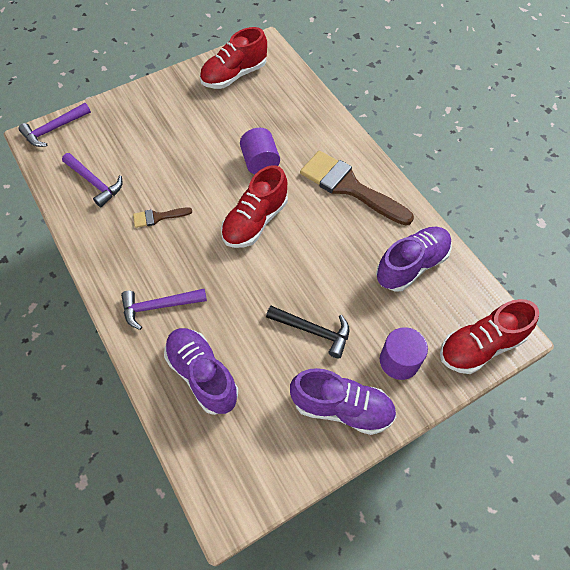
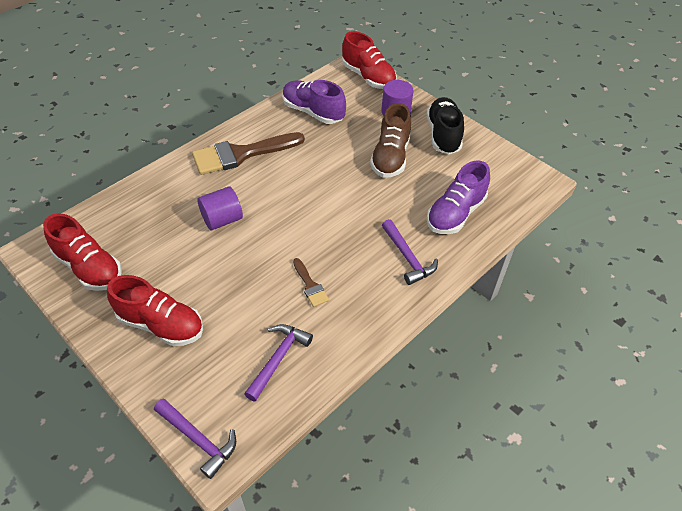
camera: 105 degrees left, 10 degrees down
red shoe [221,165,288,248] -> red shoe moved to [107,275,203,346]
black hammer [266,306,350,359] -> brown shoe [370,103,411,178]
purple shoe [290,368,396,435] -> black shoe [427,97,464,154]
brown brush [300,151,414,225] -> brown brush turned 45 degrees clockwise [192,132,305,175]

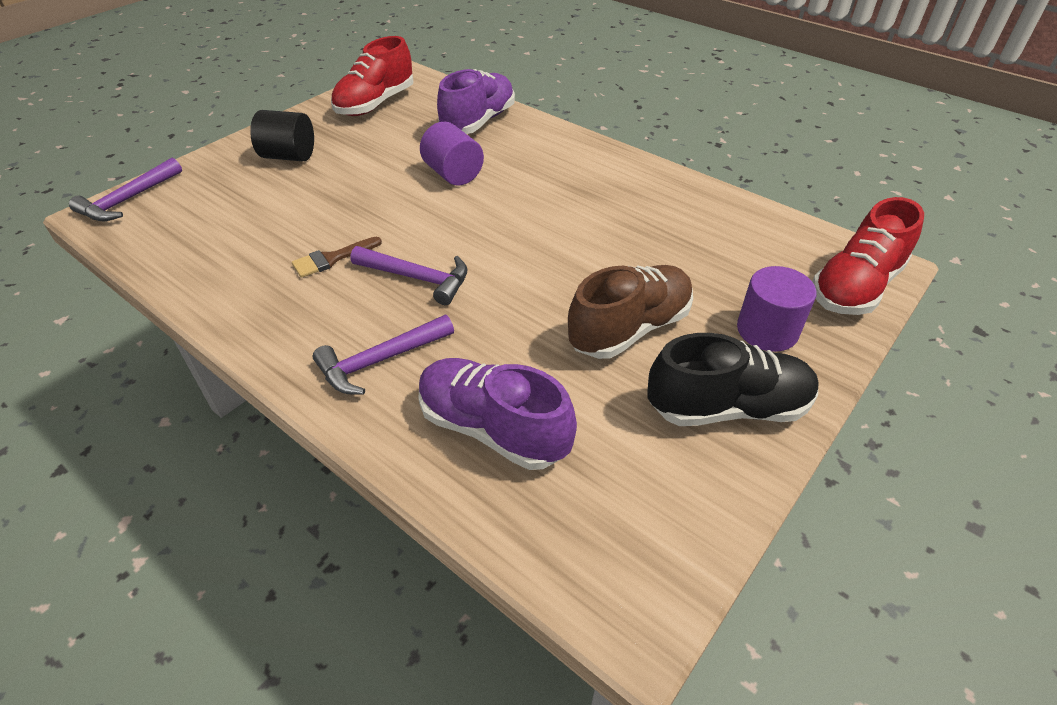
camera: 85 degrees right, 5 degrees down
red shoe [107,275,203,346] -> black cylinder [250,110,314,161]
brown brush [192,132,305,175] -> none
purple hammer [244,324,313,402] -> purple hammer moved to [350,246,467,305]
purple shoe [283,80,346,124] -> purple shoe moved to [437,69,515,134]
brown shoe [370,103,411,178] -> brown shoe turned 135 degrees clockwise [568,265,693,359]

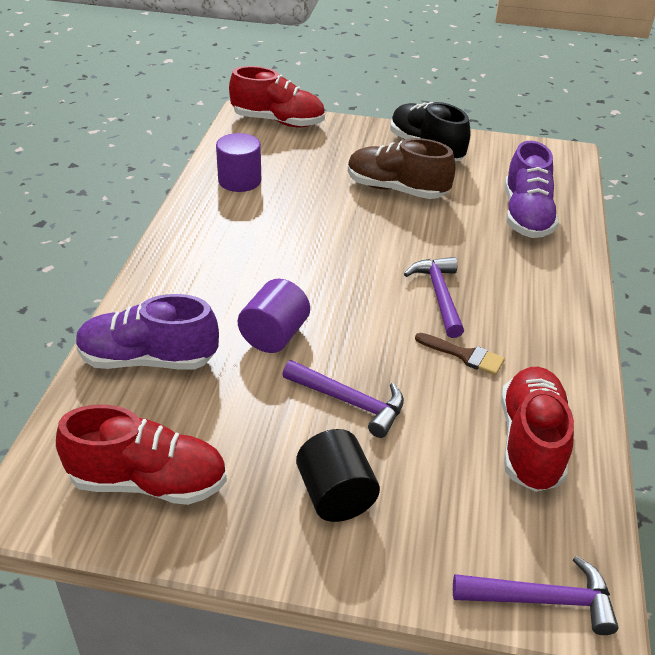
camera: 120 degrees left, 5 degrees down
purple hammer [313,315,454,395] -> purple hammer moved to [282,360,404,438]
purple cylinder [737,266,817,352] -> purple cylinder moved to [216,133,261,192]
none -> red shoe [501,367,574,492]

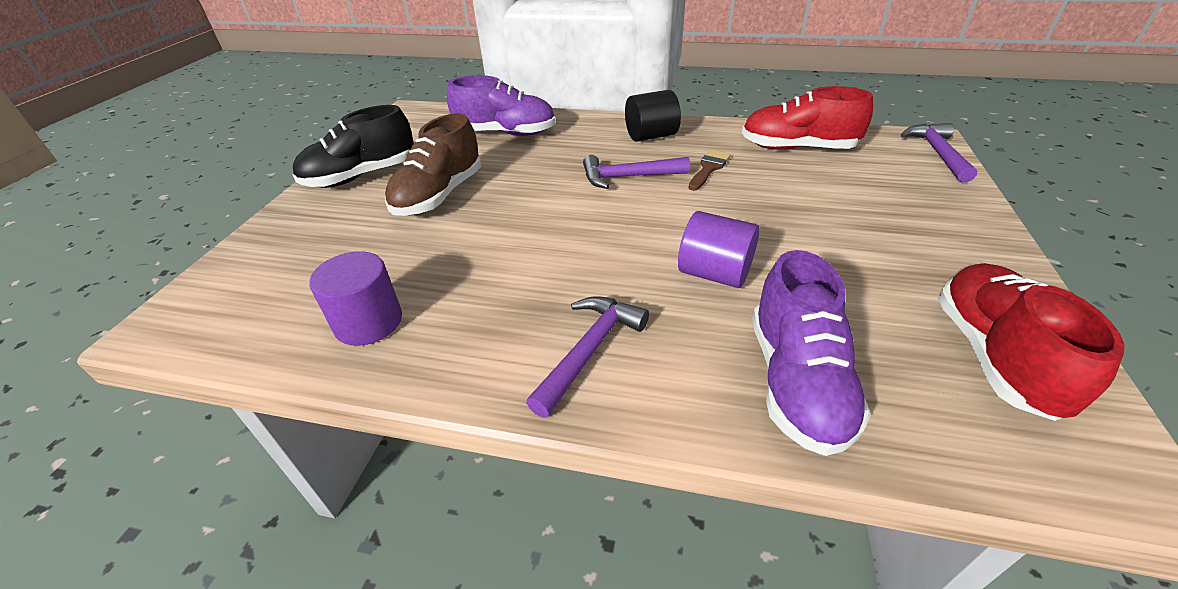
camera: 85 degrees left, 0 degrees up
red shoe [229,66,325,127] -> none
purple hammer [282,360,404,438] -> purple hammer moved to [526,296,649,418]
black cylinder [296,429,380,522] -> black cylinder moved to [625,90,681,142]

